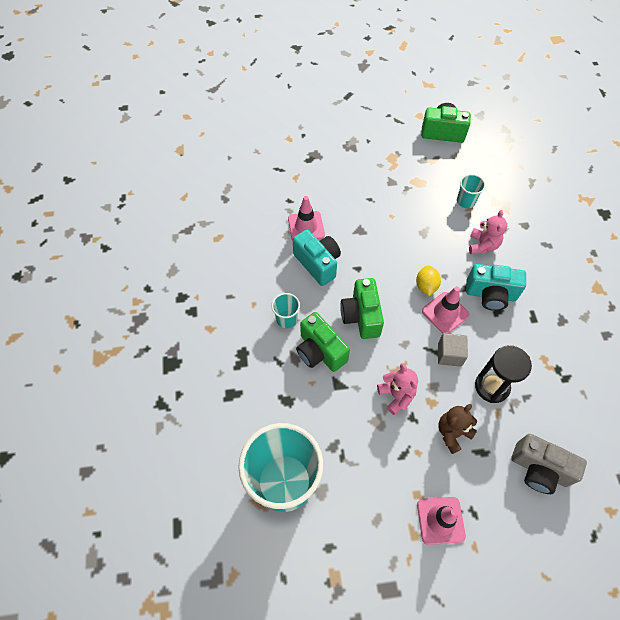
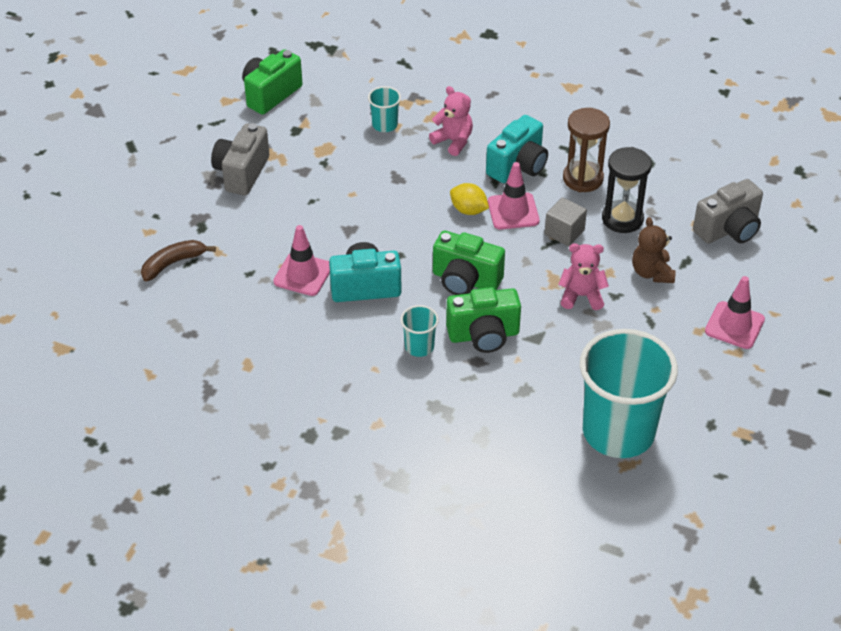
camera: 60 degrees left, 15 degrees down
none -> brown banana [141,240,216,282]
none -> grey camera [211,123,269,196]
none -> brown hourglass [563,108,610,192]

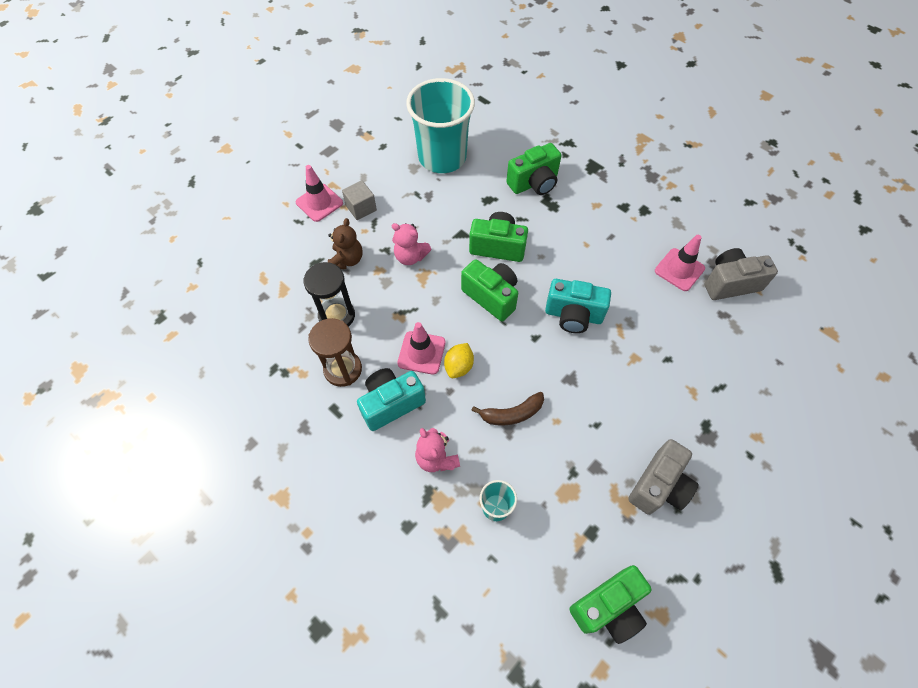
camera: 160 degrees left, 15 degrees up
brown banana [141,240,216,282] -> brown banana moved to [471,392,544,426]
pink traffic cone [273,225,330,296] -> pink traffic cone moved to [655,235,705,291]
turquoise cup [400,305,439,357] -> none
yellow lemon [450,183,489,215] -> yellow lemon turned 60 degrees clockwise [444,343,474,378]
grey cube [545,197,587,246] -> grey cube moved to [342,180,377,220]
grey camera [693,179,763,244] -> grey camera moved to [705,248,778,300]
none -> green camera [506,143,561,195]

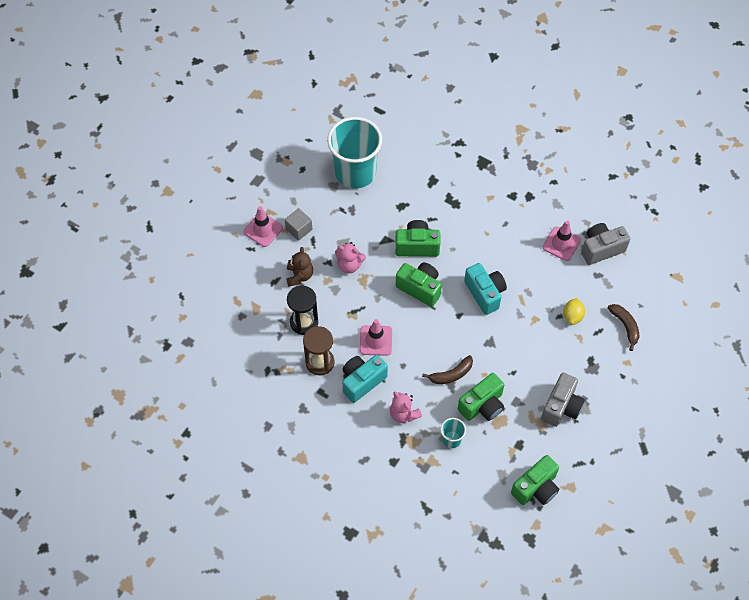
camera: 10 degrees left, 0 degrees up
yellow lemon [444,343,474,378] -> yellow lemon moved to [563,298,585,325]
green camera [506,143,561,195] -> green camera moved to [458,373,504,421]
turquoise camera [545,279,611,333] -> turquoise camera turned 120 degrees counterclockwise [464,263,507,315]
none -> brown banana [608,304,640,351]

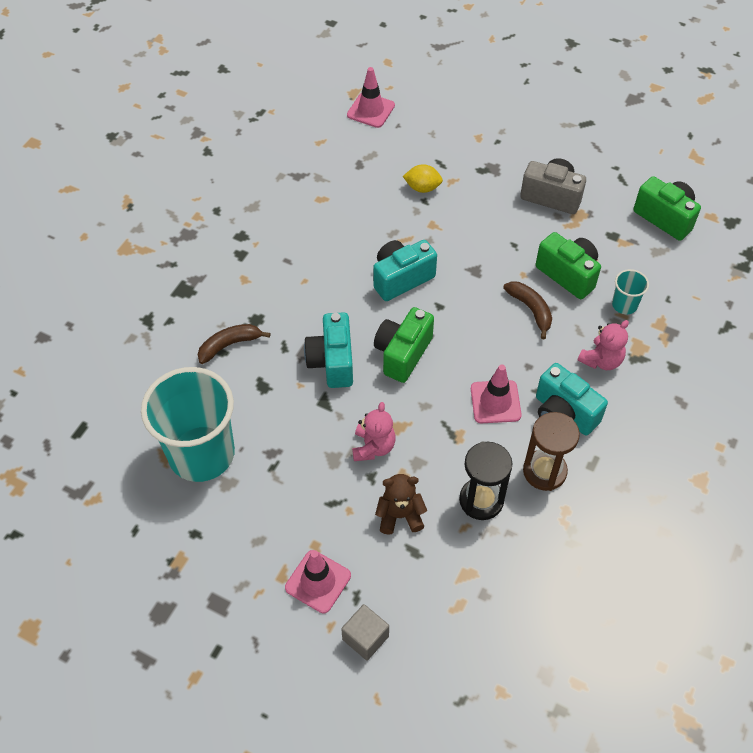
camera: 95 degrees left, 5 degrees down
grey cube [285,208,312,241] -> grey cube moved to [341,604,389,661]
green camera [395,220,440,257] -> turquoise camera [304,312,353,388]
pink traffic cone [543,220,581,261] -> pink traffic cone moved to [347,67,395,128]
grey camera [581,223,630,265] -> none
brown banana [608,304,640,351] -> brown banana moved to [197,324,271,364]

